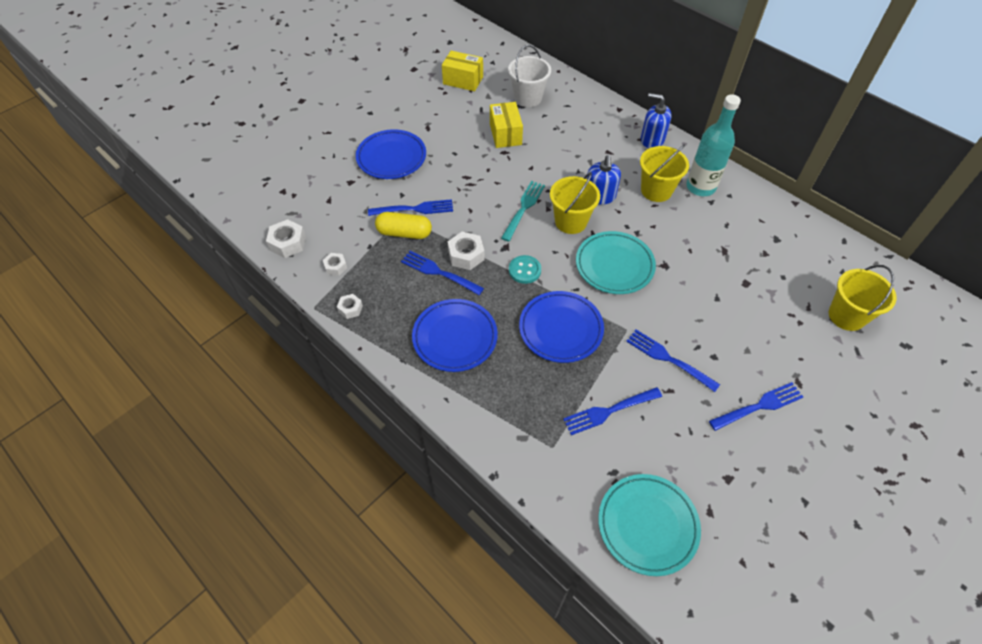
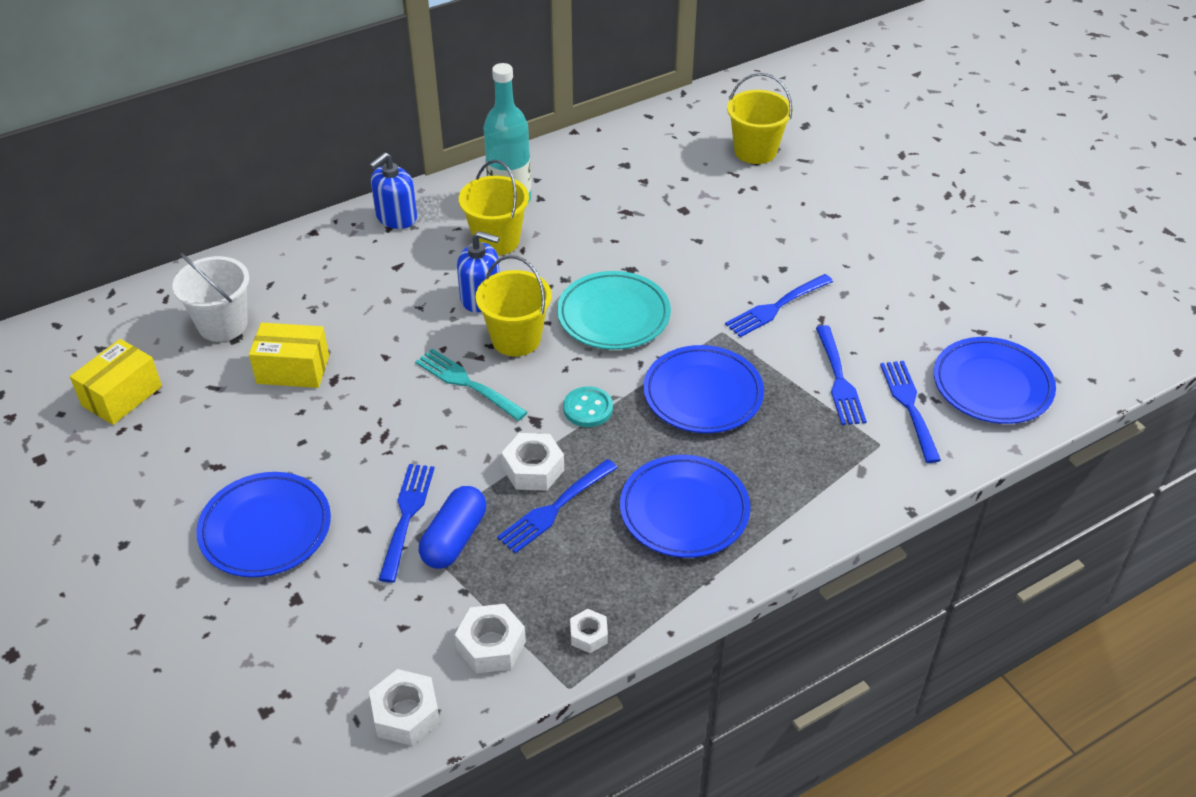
camera: 75 degrees left, 10 degrees down
white nut [323,253,347,276] -> white nut [455,604,526,673], size x1.64
yellow capsule [375,212,432,239] -> blue capsule [419,486,486,569]
turquoise plate [598,474,701,576] -> blue plate [934,337,1056,424]
blue fork [709,382,803,431] -> blue fork moved to [880,361,941,463]

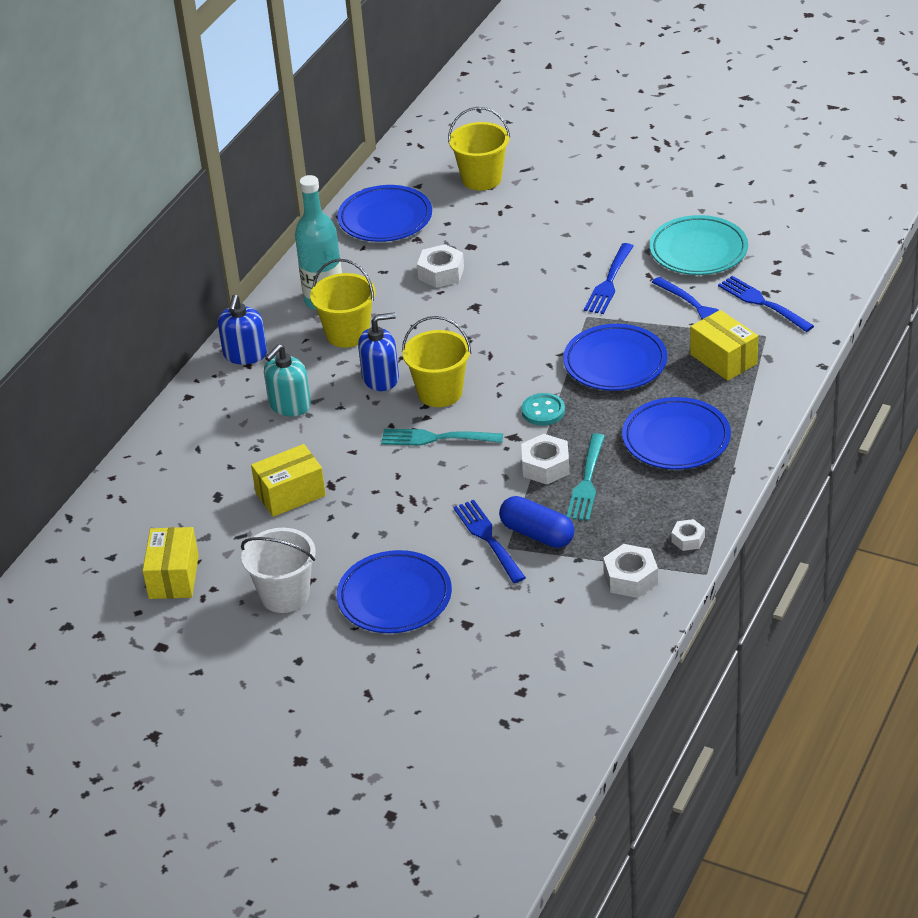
camera: 30 degrees left, 5 degrees down
white bucket [172,253,249,342] -> white bucket moved to [241,528,315,613]
white nut [369,669,440,746] -> white nut moved to [417,244,464,288]
blue capsule [419,486,486,569] -> blue capsule turned 45 degrees counterclockwise [499,496,575,548]
blue fork [497,459,618,554] -> turquoise fork [567,433,605,521]
turquoise plate [557,271,671,350] -> turquoise plate moved to [649,215,748,275]
blue plate [934,337,1056,424] -> blue plate moved to [337,185,432,242]
none -> turquoise soap dispenser [264,344,311,417]
none -> yellow box [690,310,758,381]

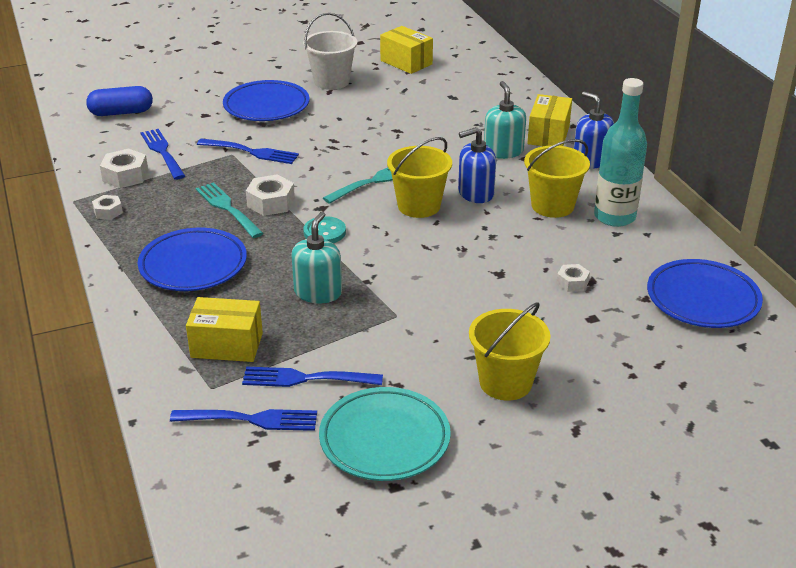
camera: 130 degrees right, 5 degrees down
yellow box [251,444,326,517] -> yellow box moved to [527,94,572,146]
blue soap dispenser [358,313,399,391] -> blue soap dispenser turned 45 degrees clockwise [458,127,496,203]
white nut [417,244,464,288] -> white nut [556,264,590,292], size x0.61
yellow bucket [448,107,510,191] -> yellow bucket moved to [469,302,550,401]
blue capsule [499,496,575,548] -> blue capsule moved to [86,86,153,116]
blue plate [563,324,667,391] -> turquoise soap dispenser [291,212,342,303]
blue fork [584,243,634,314] -> blue fork moved to [140,129,185,180]

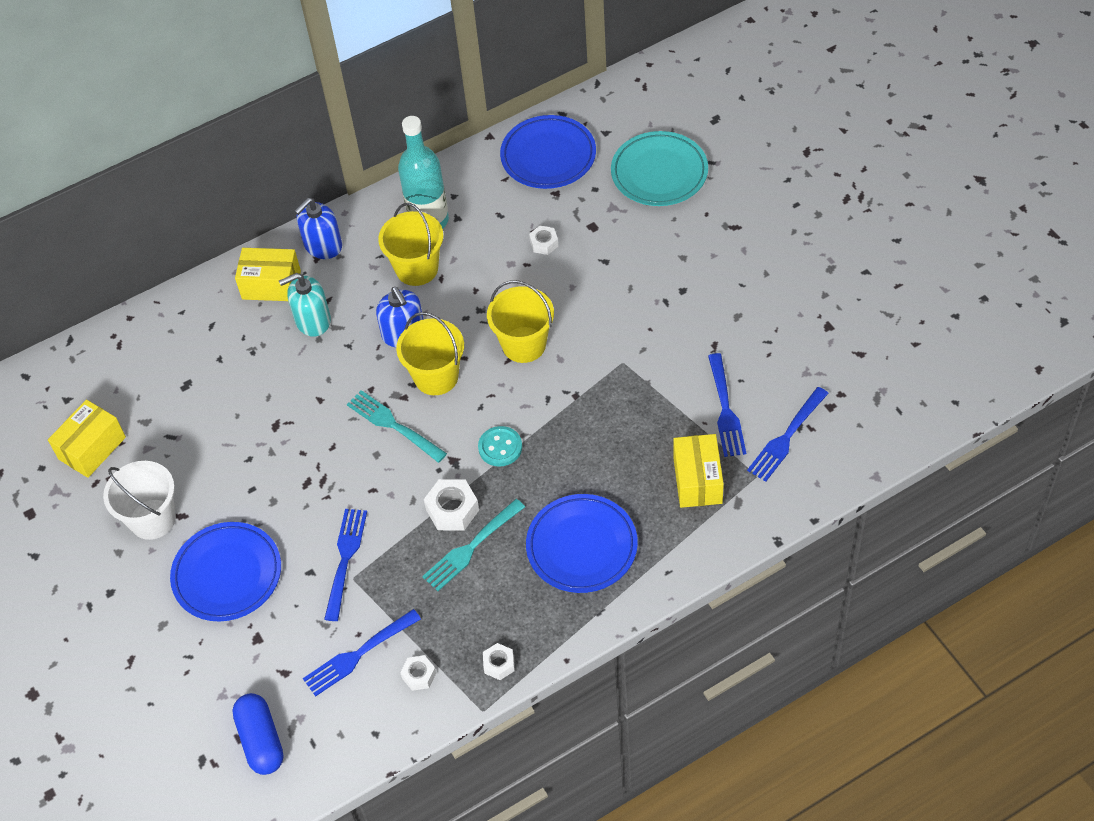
camera: 95 degrees left, 20 degrees up
white nut [100,149,148,188] -> white nut [400,655,436,691], size x0.61
blue fork [170,409,317,431] -> blue fork turned 135 degrees counterclockwise [747,387,829,481]
turquoise soap dispenser [291,212,342,303] -> none
turquoise plate [319,387,451,481] -> turquoise plate moved to [611,131,708,206]
yellow bucket [469,302,550,401] -> yellow bucket moved to [487,280,554,363]

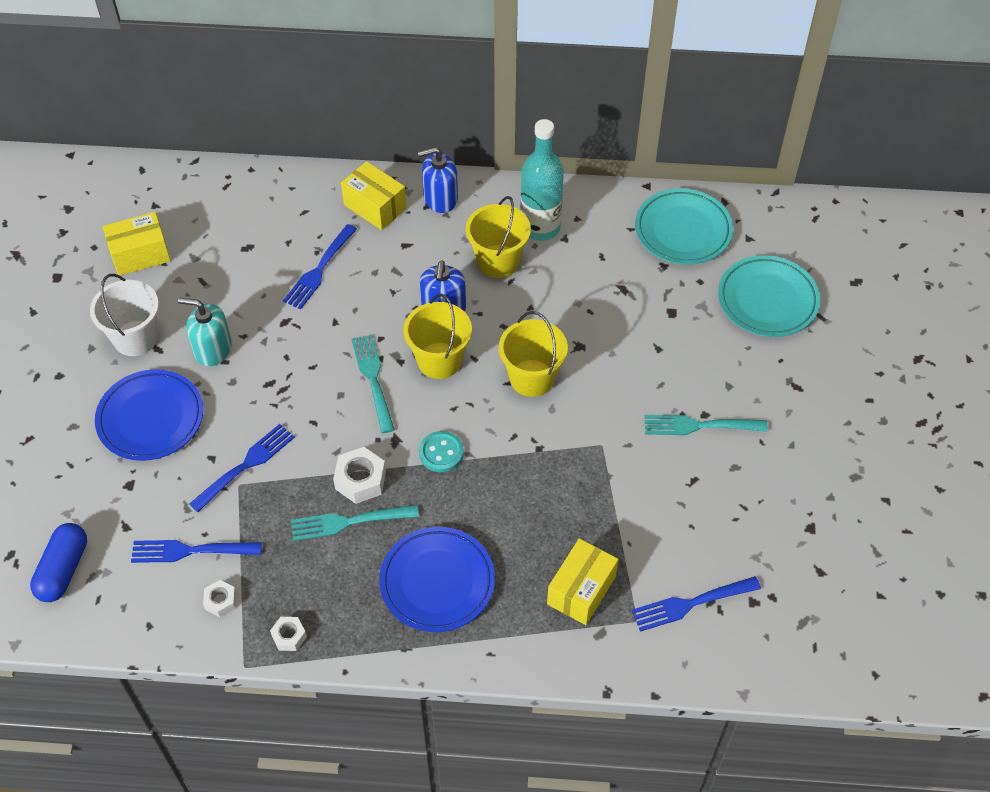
camera: 30 degrees right, 0 degrees up
turquoise soap dispenser [279,273,331,337] -> turquoise soap dispenser moved to [178,298,232,366]
blue plate [500,115,596,189] -> turquoise plate [635,188,733,264]
white nut [529,226,558,255] -> none
blue fork [708,353,746,457] -> blue fork moved to [283,224,357,310]
none -> turquoise fork [645,415,768,435]

